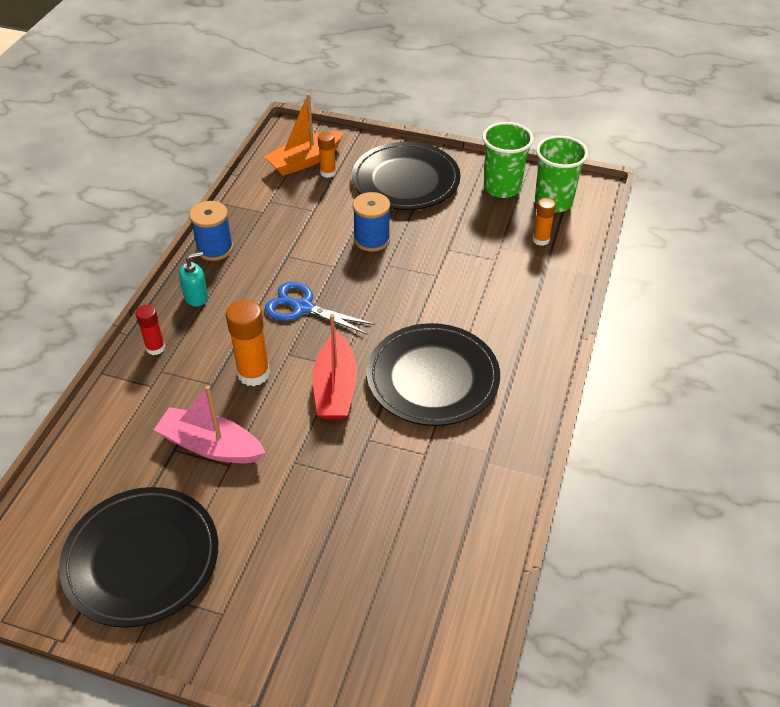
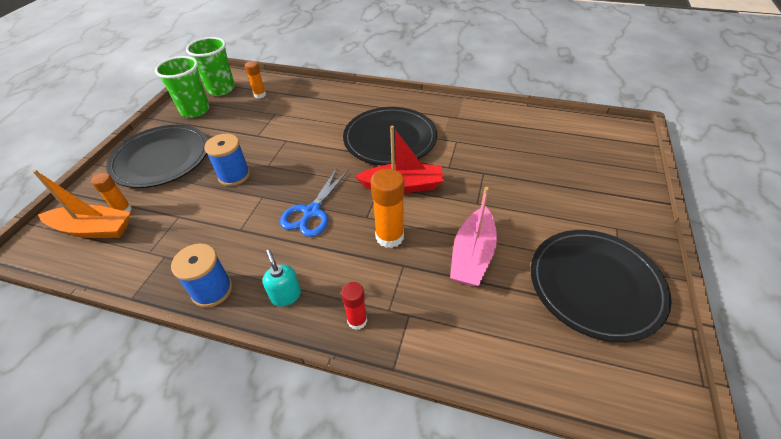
camera: 90 degrees left, 0 degrees up
orange boat [264,93,344,176] -> orange boat turned 45 degrees counterclockwise [33,170,130,238]

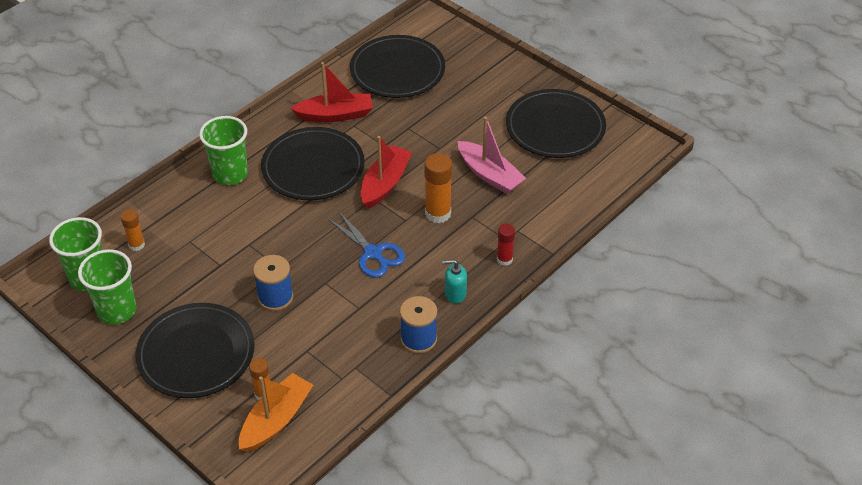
camera: 65 degrees left, 0 degrees up
none -> green cup [199,116,248,185]
none -> red boat [290,62,373,122]
none -> black plate [350,35,445,98]

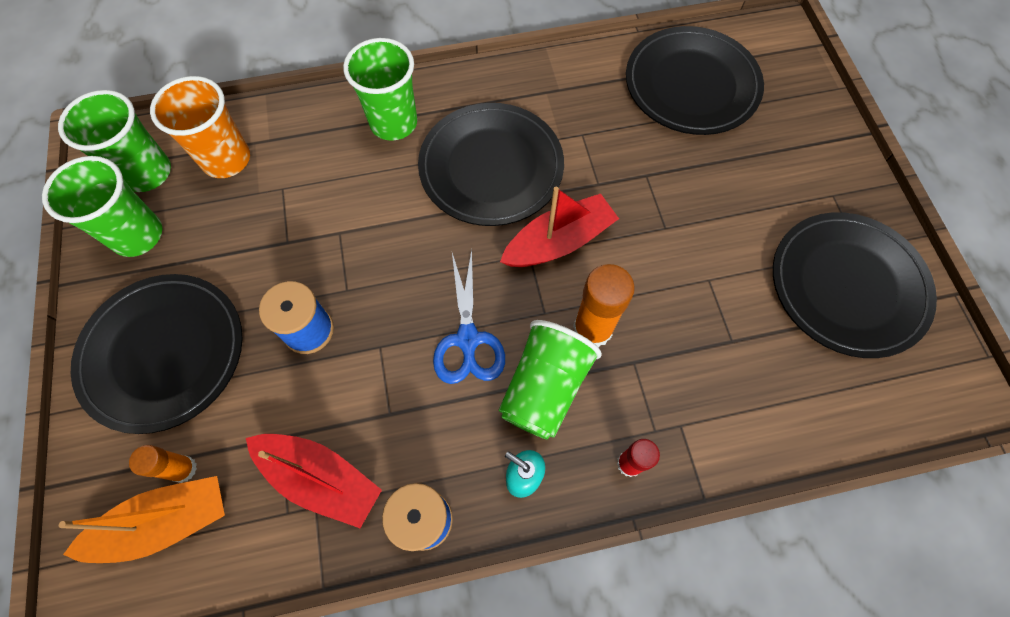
camera: 35 degrees right, 20 degrees up
orange glue stick [121,209,145,251] -> orange cup [150,76,250,178]
red boat [290,62,373,122] -> red boat moved to [246,434,382,528]
pink boat [458,117,526,194] -> none
none -> green cup [499,320,602,440]

